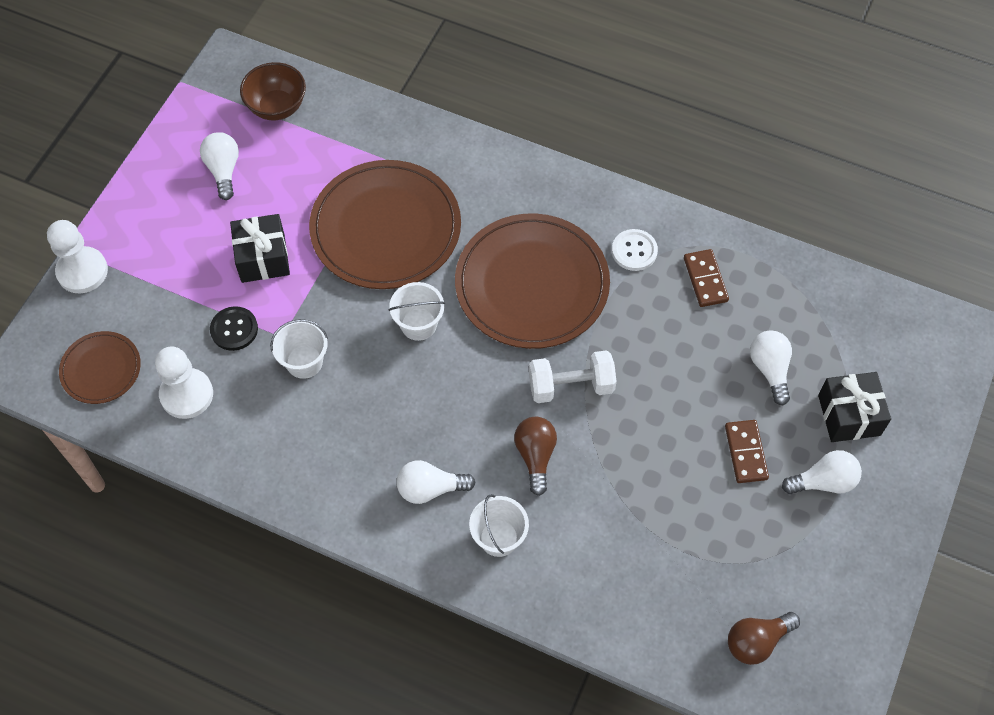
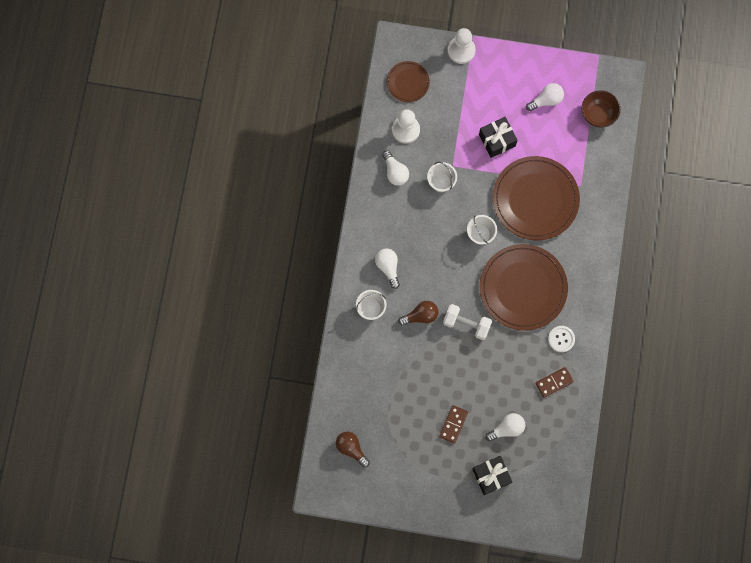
camera: 75 degrees right, 15 degrees up
black button [210,306,258,351] -> none
white dumbbell [529,350,617,403] -> white dumbbell turned 45 degrees counterclockwise [443,304,492,340]
brown domino [725,420,769,483] -> brown domino turned 45 degrees counterclockwise [439,405,468,444]
white light bulb [782,450,862,494] -> white light bulb moved to [382,150,409,185]

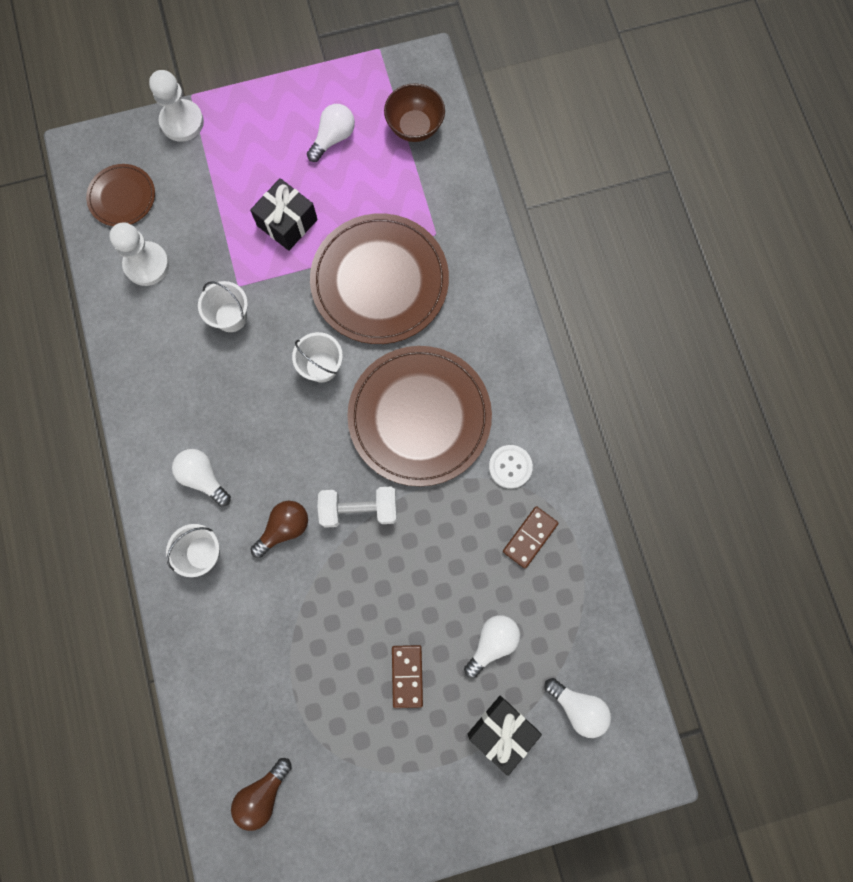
camera: 25 degrees left, 0 degrees up
brown light bulb [336,432,370,467] -> brown light bulb turned 75 degrees counterclockwise [231,758,292,831]
white light bulb [382,150,409,185] -> white light bulb moved to [544,678,611,738]

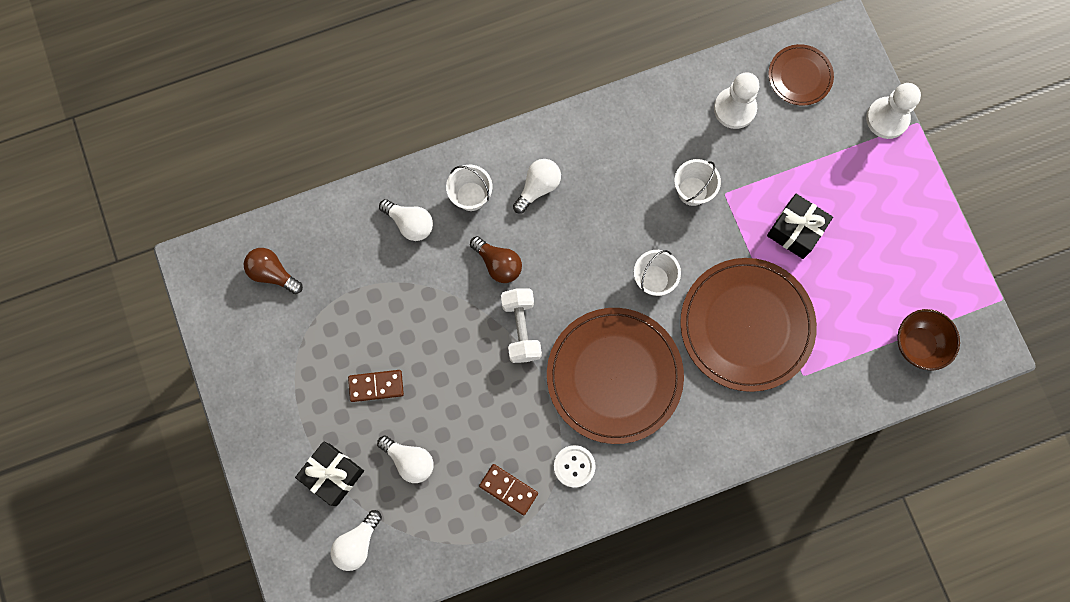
camera: 85 degrees right, 0 degrees up
white light bulb [307,104,355,162] -> white light bulb moved to [379,199,433,241]

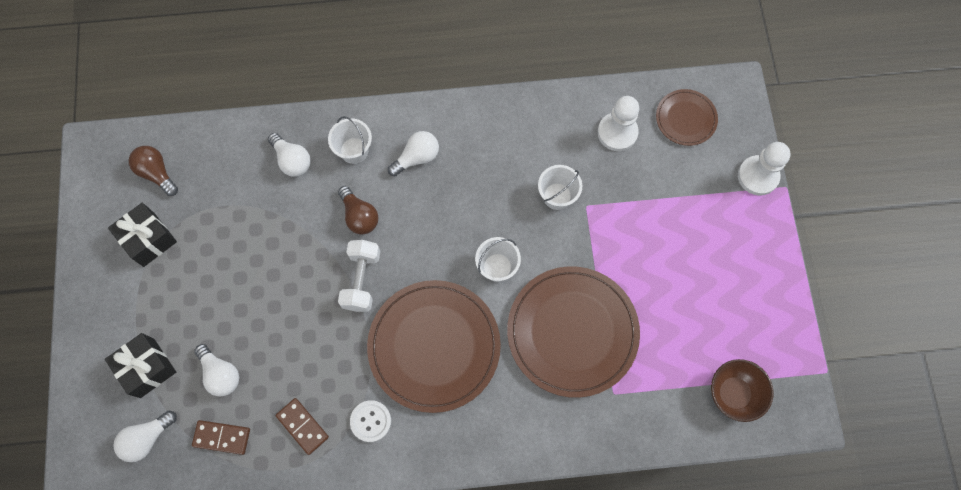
camera: 15 degrees right, 5 degrees down
brown domino [348,370,404,402] -> brown domino moved to [192,420,250,455]
black gift [767,194,833,259] -> black gift moved to [108,203,177,267]

